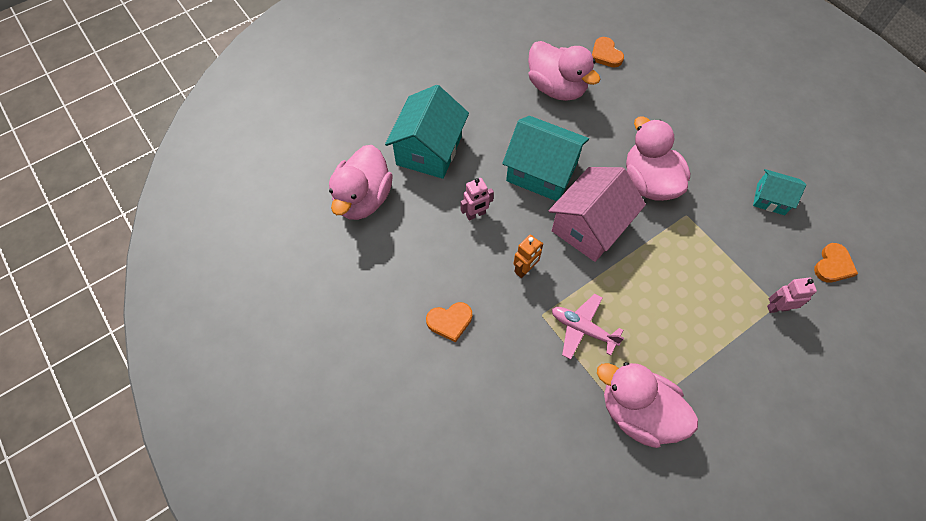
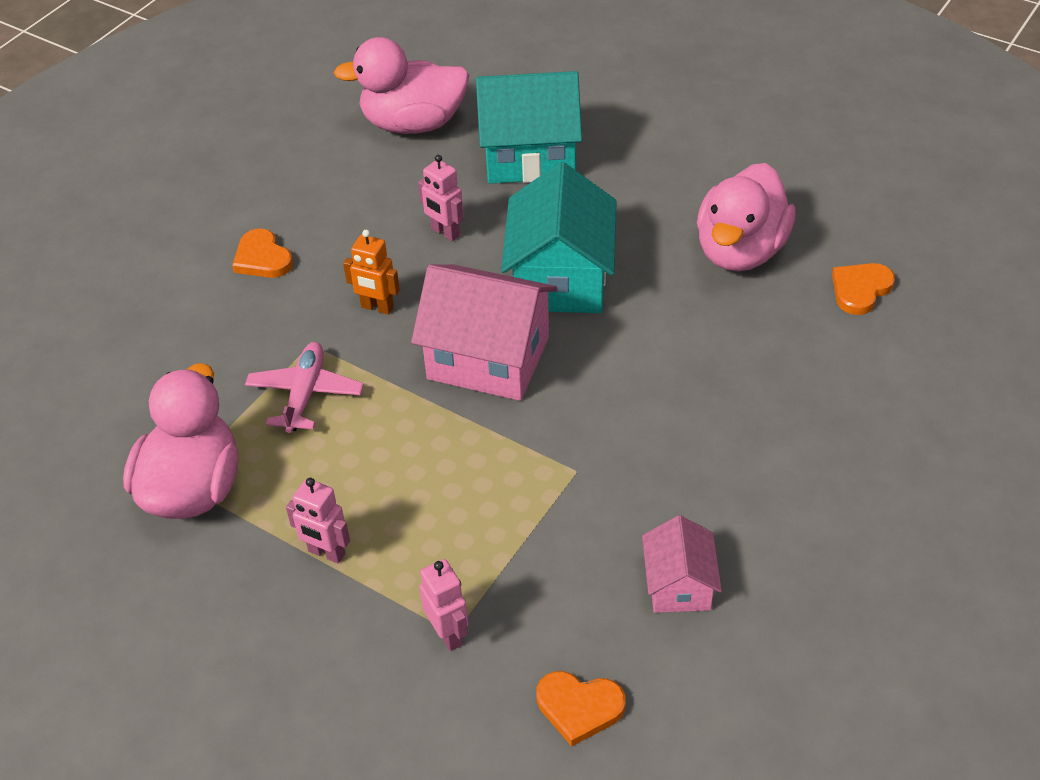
camera: 70 degrees right, 15 degrees down
pink duck [626,117,690,201] -> none
turquoise house [753,169,806,215] -> pink house [642,515,722,613]
none -> pink robot [286,478,350,564]

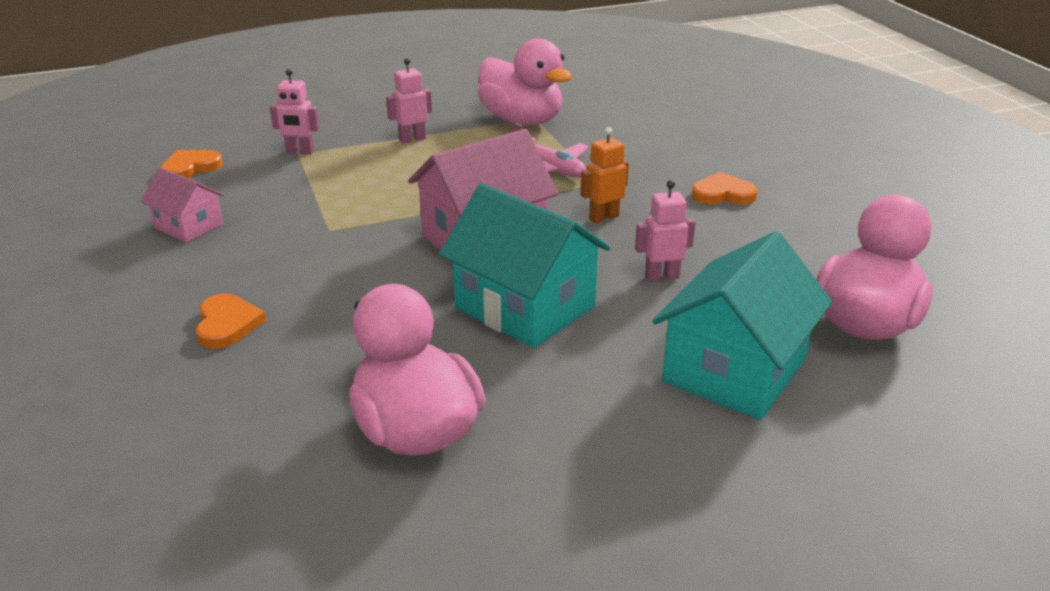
camera: 125 degrees right, 15 degrees down
orange heart [832,263,895,315] -> orange heart moved to [196,294,266,349]

